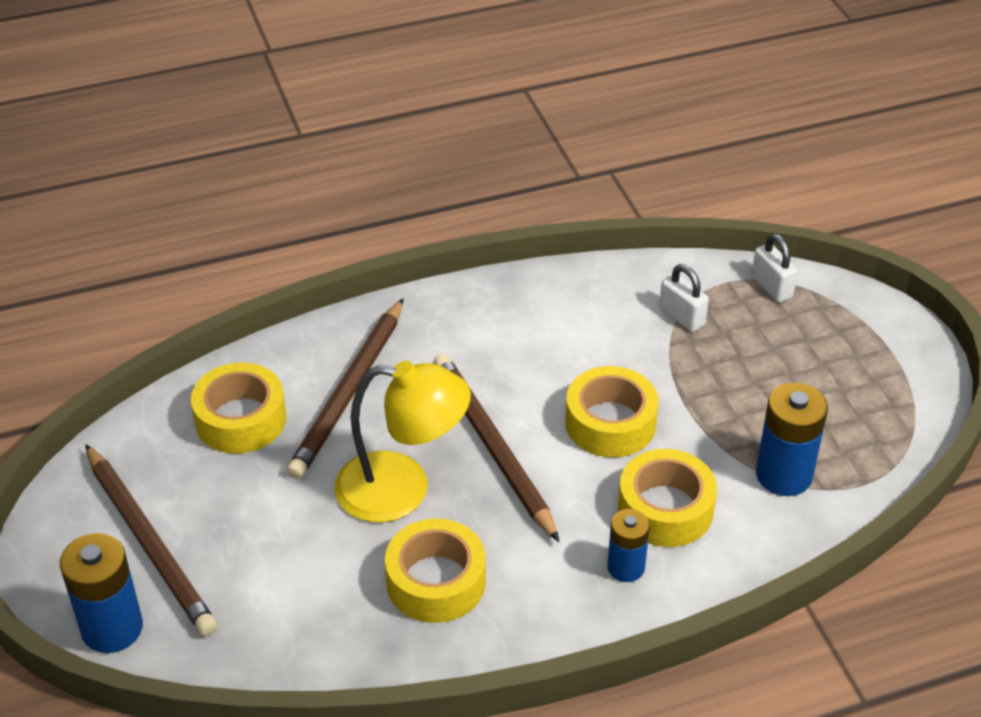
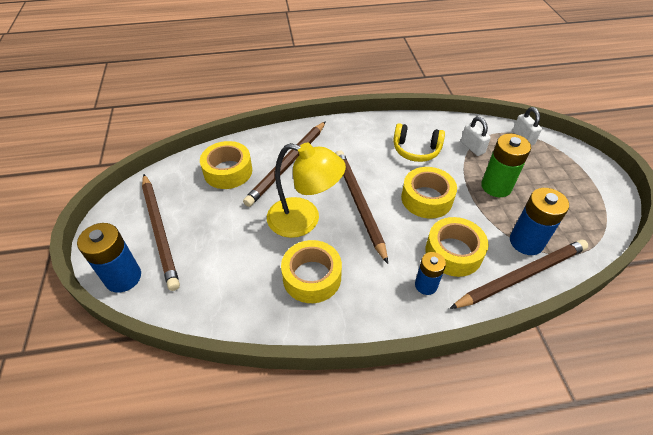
camera: 10 degrees right, 5 degrees up
none -> yellow headphones [393,123,445,162]
none -> brown pencil [449,240,588,309]
none -> green battery [481,134,531,197]

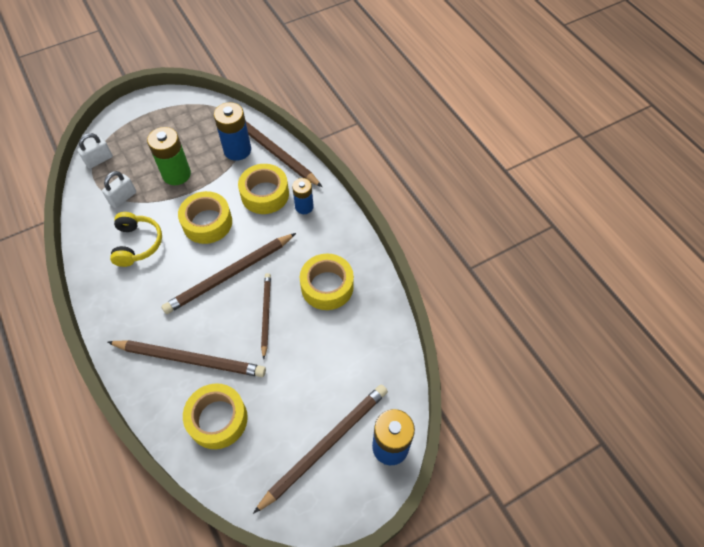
camera: 110 degrees left, 10 degrees up
yellow lamp [267,143,346,238] -> brown pencil [261,273,271,359]

